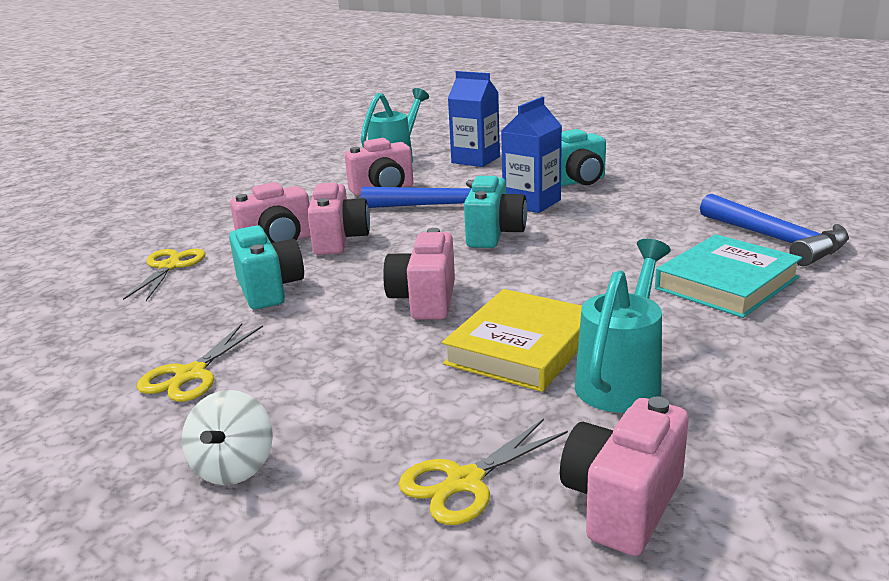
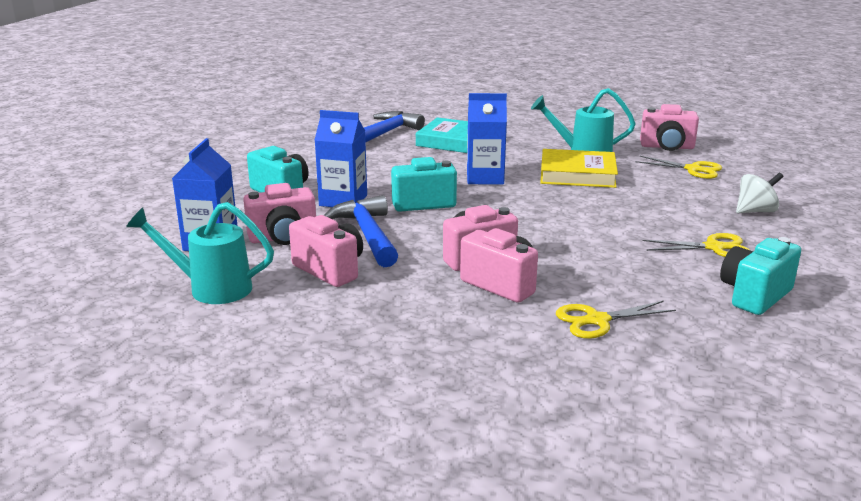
camera: 115 degrees left, 0 degrees up
turquoise camera [229,225,304,309] -> turquoise camera moved to [720,237,801,315]
pink camera [383,228,455,320] -> pink camera moved to [243,183,316,245]
none -> blue carton [467,93,507,185]

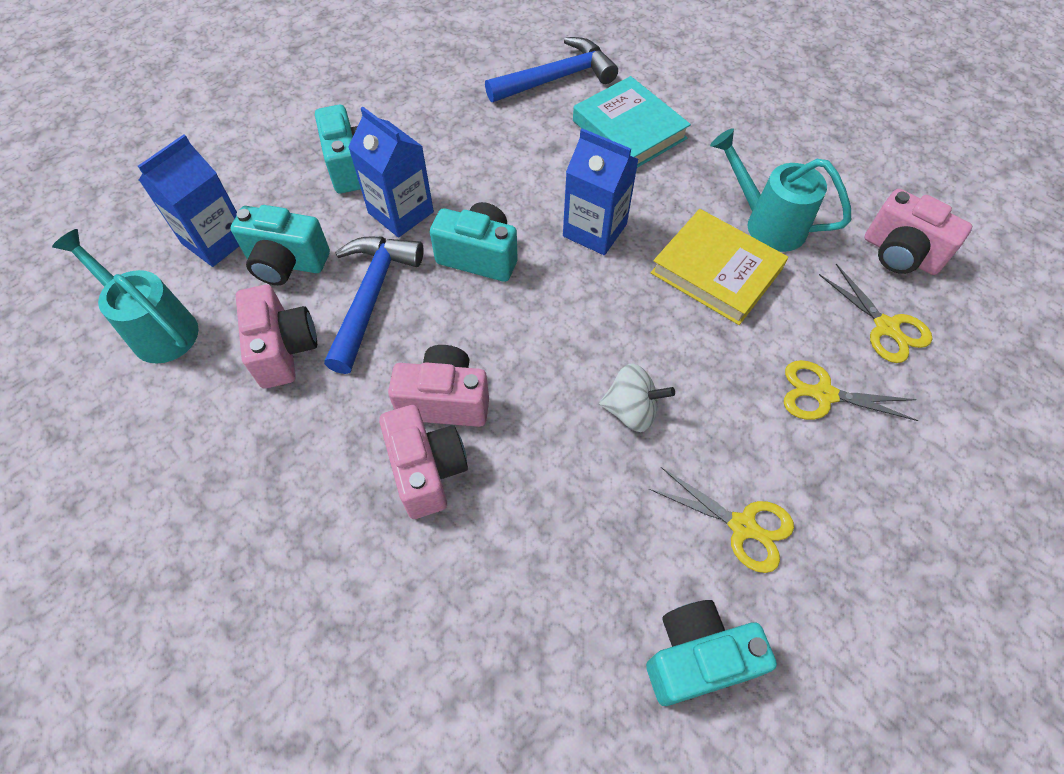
camera: 30 degrees right, 35 degrees up
pink camera [243,183,316,245] -> turquoise camera [231,205,330,285]
yellow scissors [556,301,676,339] -> yellow scissors moved to [784,360,919,421]
white spinning top [736,172,784,213] -> white spinning top moved to [599,364,675,432]

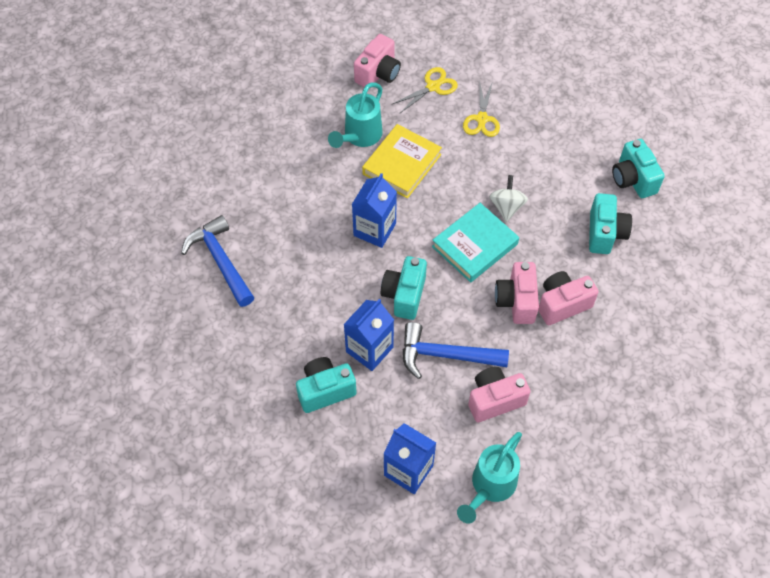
camera: 95 degrees left, 0 degrees up
turquoise camera [231,205,330,285] -> turquoise camera moved to [589,193,632,254]
turquoise book [573,76,691,168] -> turquoise book moved to [432,203,519,283]
yellow scissors [649,467,794,573] -> none

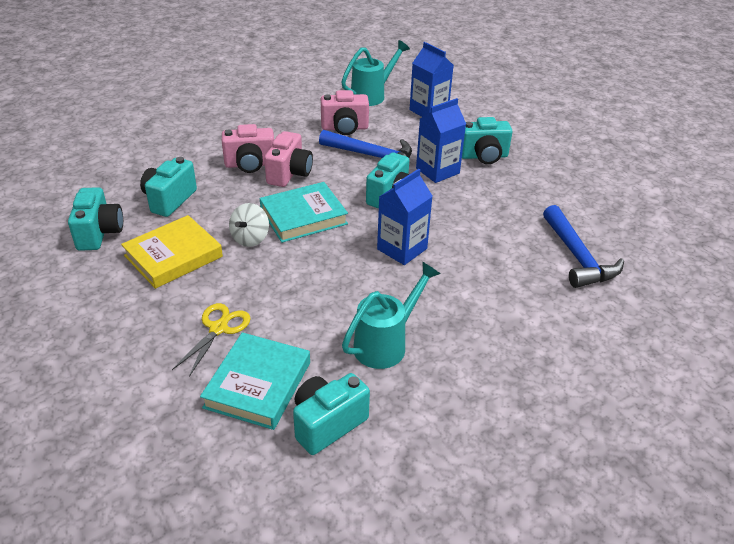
camera: 165 degrees left, 20 degrees down
pink camera [354,34,401,89] -> turquoise camera [293,373,370,455]
yellow book [362,124,442,199] -> yellow book moved to [121,215,223,289]
yellow scissors [391,67,458,114] -> turquoise book [200,332,310,430]

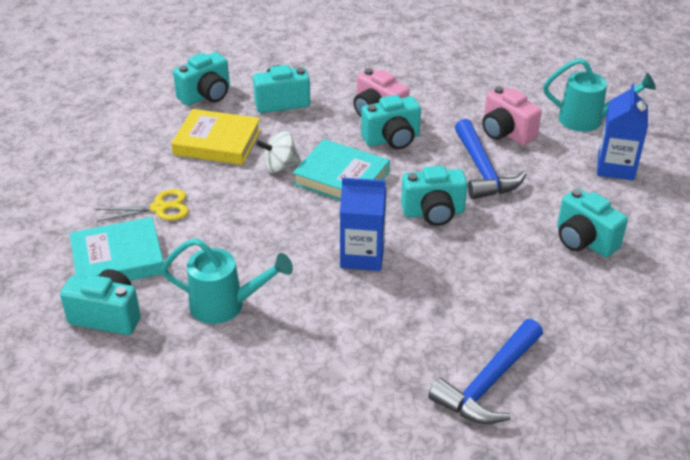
camera: 55 degrees right, 0 degrees up
pink camera [264,131,313,187] -> turquoise camera [361,95,421,149]
blue carton [416,98,466,183] -> none

